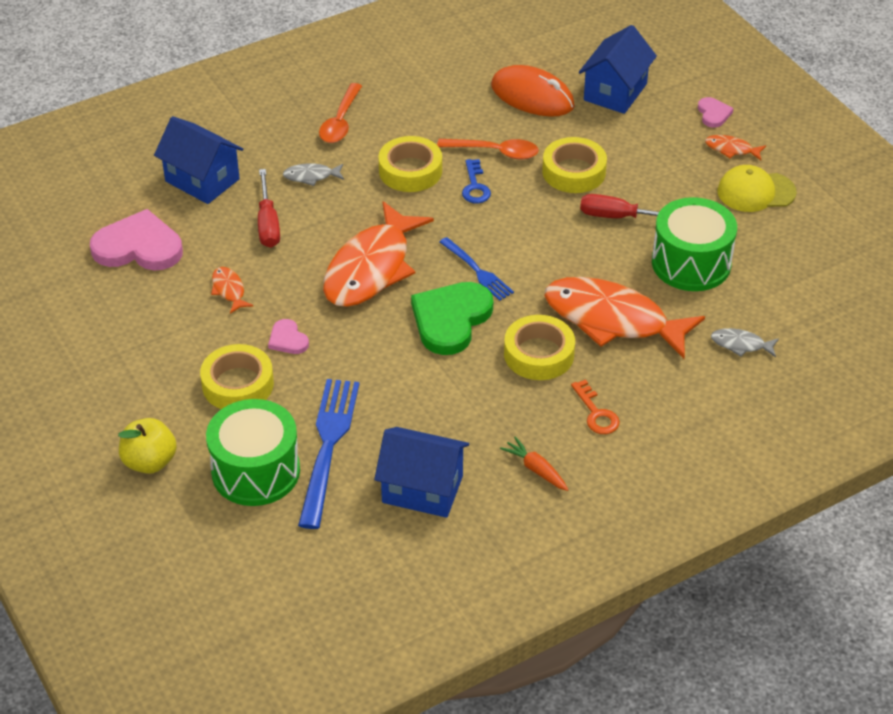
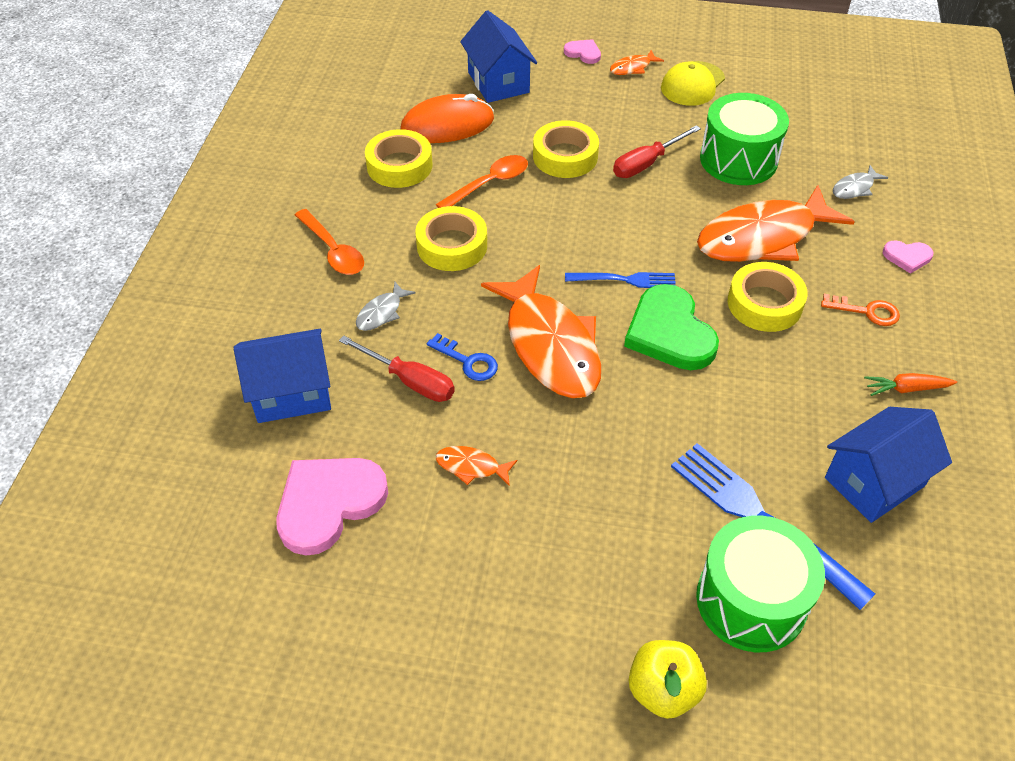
camera: 50 degrees left, 5 degrees up
yellow tape [200,344,274,409] -> yellow tape moved to [365,129,433,188]
pink heart [268,319,309,354] -> pink heart moved to [883,240,934,274]
blue key [462,159,491,203] -> blue key moved to [427,333,498,381]

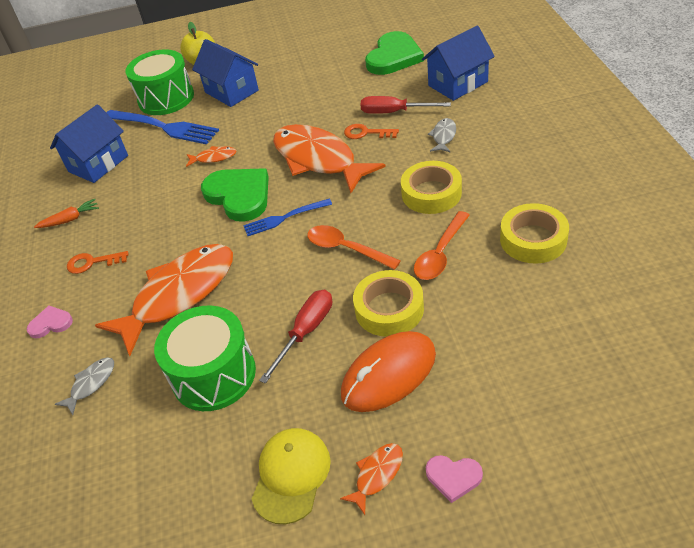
camera: 165 degrees right, 5 degrees down
pink heart [276,458,388,556] -> green heart [365,31,424,75]
orange spoon [295,209,364,275] -> orange spoon moved to [307,225,401,270]
orange mouse [401,94,494,143] -> orange mouse moved to [341,331,436,412]
blue key [427,333,498,381] -> orange key [344,124,399,139]
orange fish [436,446,517,486] -> orange fish moved to [186,146,237,167]
blue house [460,10,537,103] -> blue house moved to [192,39,259,107]
yellow tape [728,262,808,332] -> none

